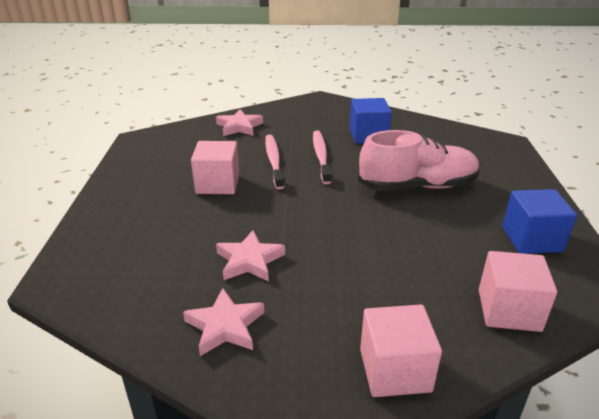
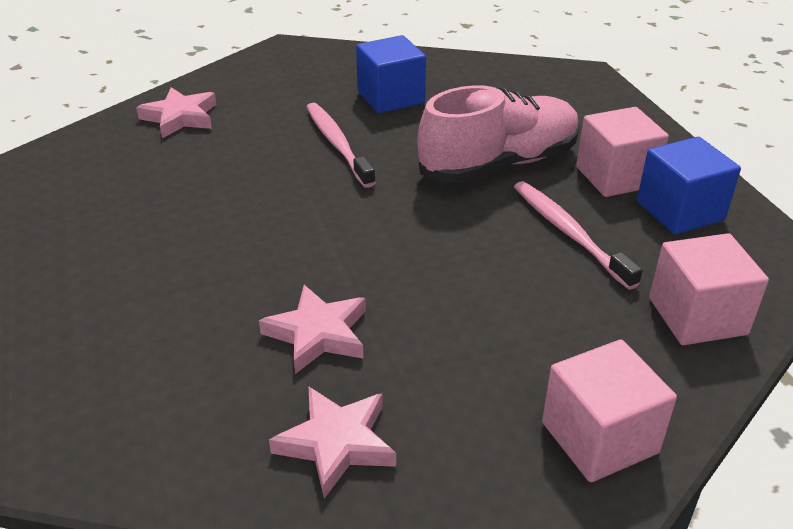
camera: 20 degrees left, 5 degrees up
pink cube [191,141,239,194] -> pink cube moved to [576,107,669,197]
pink toothbrush [265,135,284,189] -> pink toothbrush moved to [514,181,642,290]

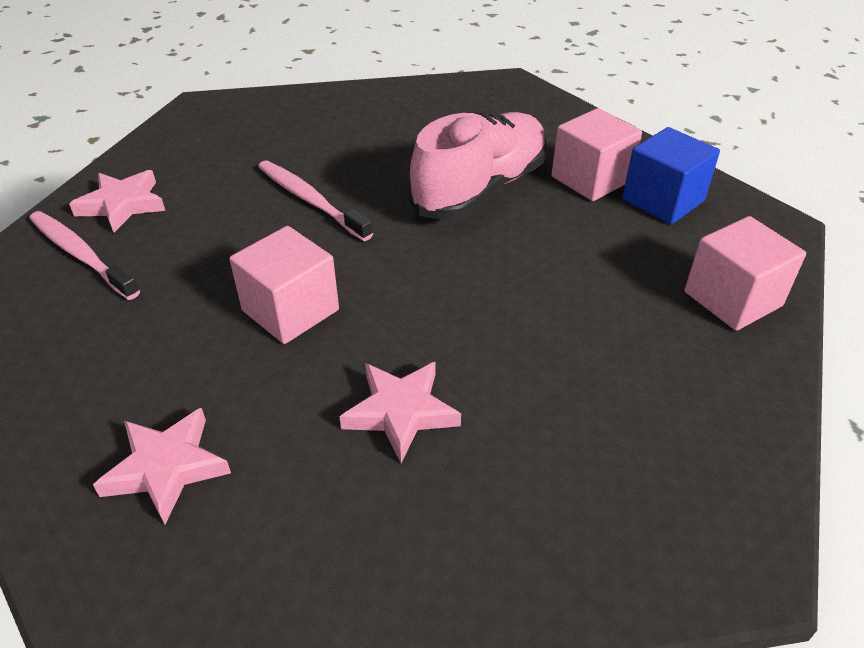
camera: 20 degrees left, 5 degrees up
pink star [269,387,396,499] -> pink star moved to [93,408,231,524]
blue cube [356,35,426,114] -> none
pink toothbrush [514,181,642,290] -> pink toothbrush moved to [29,211,140,300]
pink cube [542,339,677,482] -> pink cube moved to [229,226,339,344]

